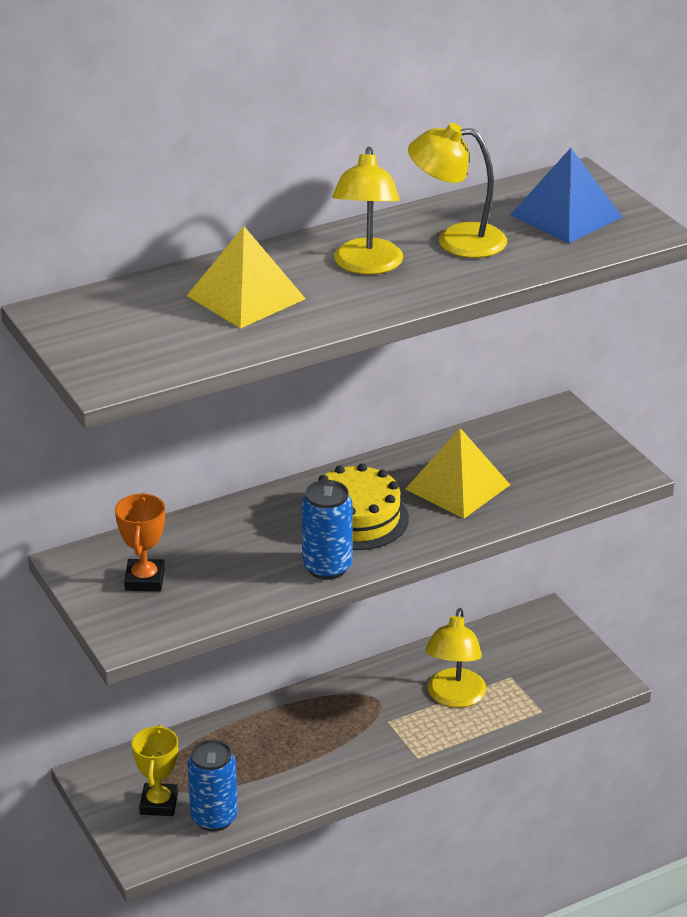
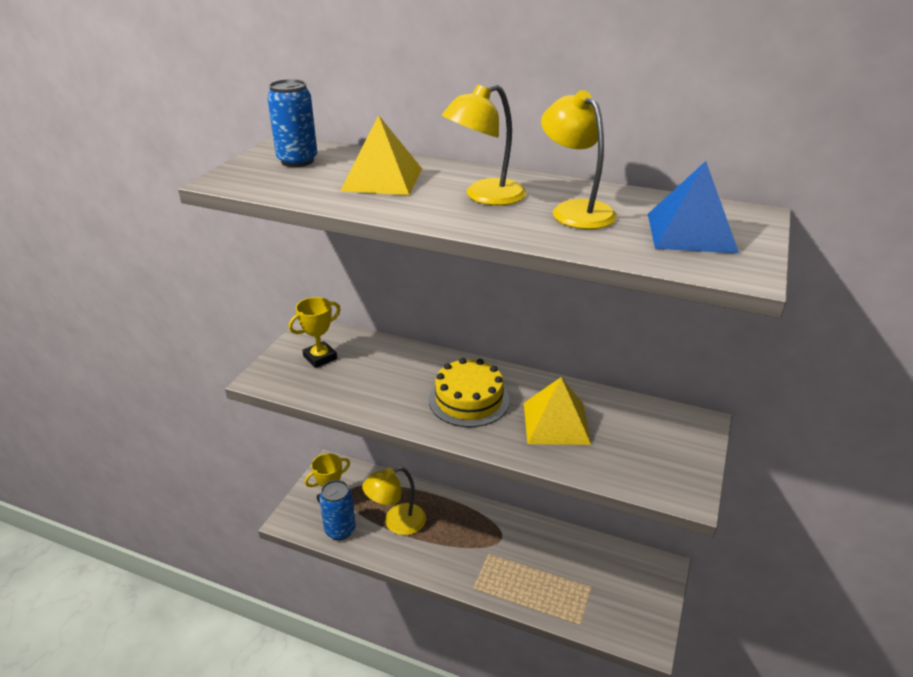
camera: 50 degrees right, 0 degrees up
orange trophy [115,493,165,591] -> yellow trophy [289,297,341,368]
blue can [301,480,353,580] -> blue can moved to [267,79,317,167]
yellow lamp [425,608,486,708] -> yellow lamp moved to [362,467,426,535]

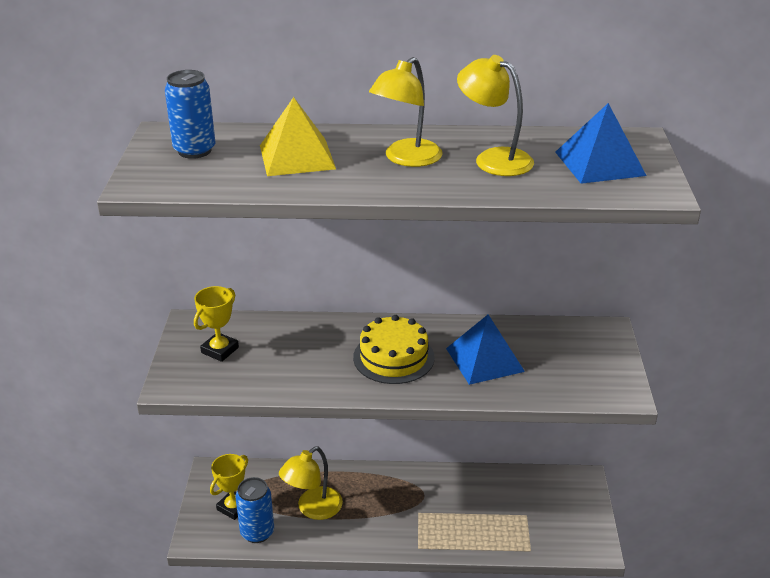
camera: 20 degrees left, 0 degrees up
yellow pyramid [524,377,591,445] -> blue pyramid [446,314,525,385]

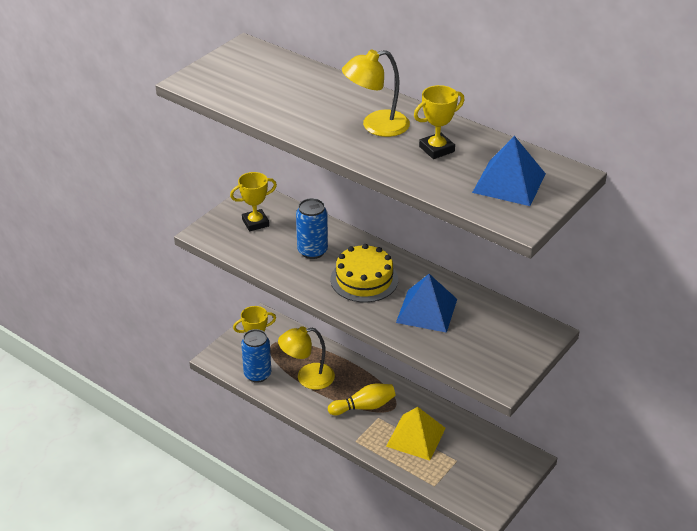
camera: 35 degrees right, 5 degrees up
blue can [165,70,215,159] -> blue can moved to [296,198,328,259]
yellow pyramid [260,97,336,176] -> yellow pyramid moved to [386,407,446,461]
yellow lamp [457,55,534,176] -> yellow trophy [414,85,464,159]
none -> yellow bowling pin [328,384,396,415]

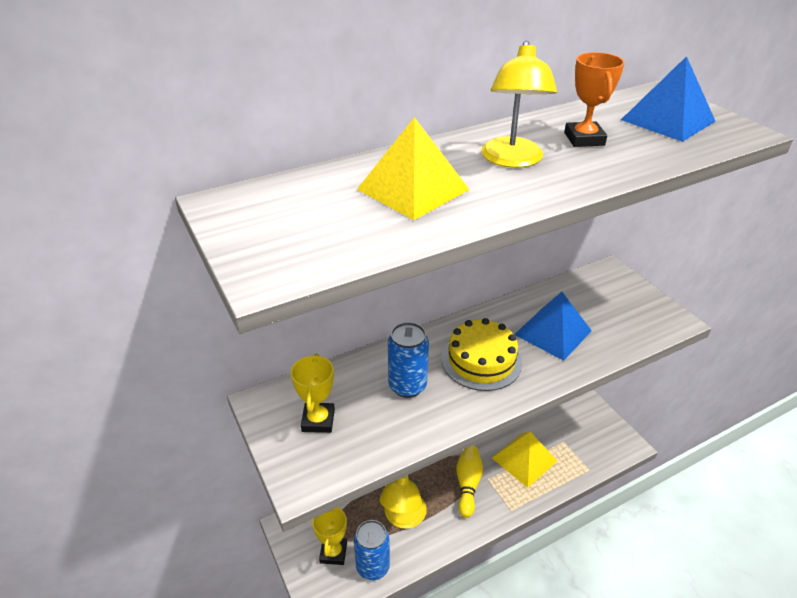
camera: 65 degrees left, 0 degrees up
yellow trophy [414,85,464,159] -> orange trophy [564,52,625,147]
none -> yellow pyramid [357,117,469,220]

